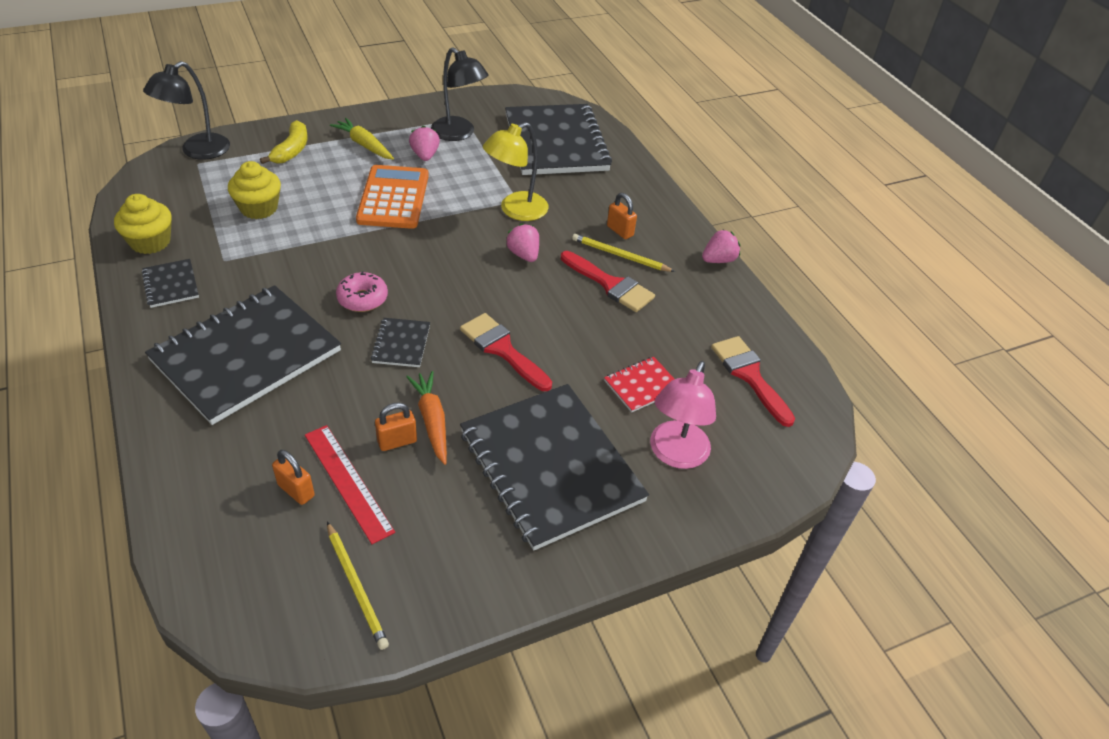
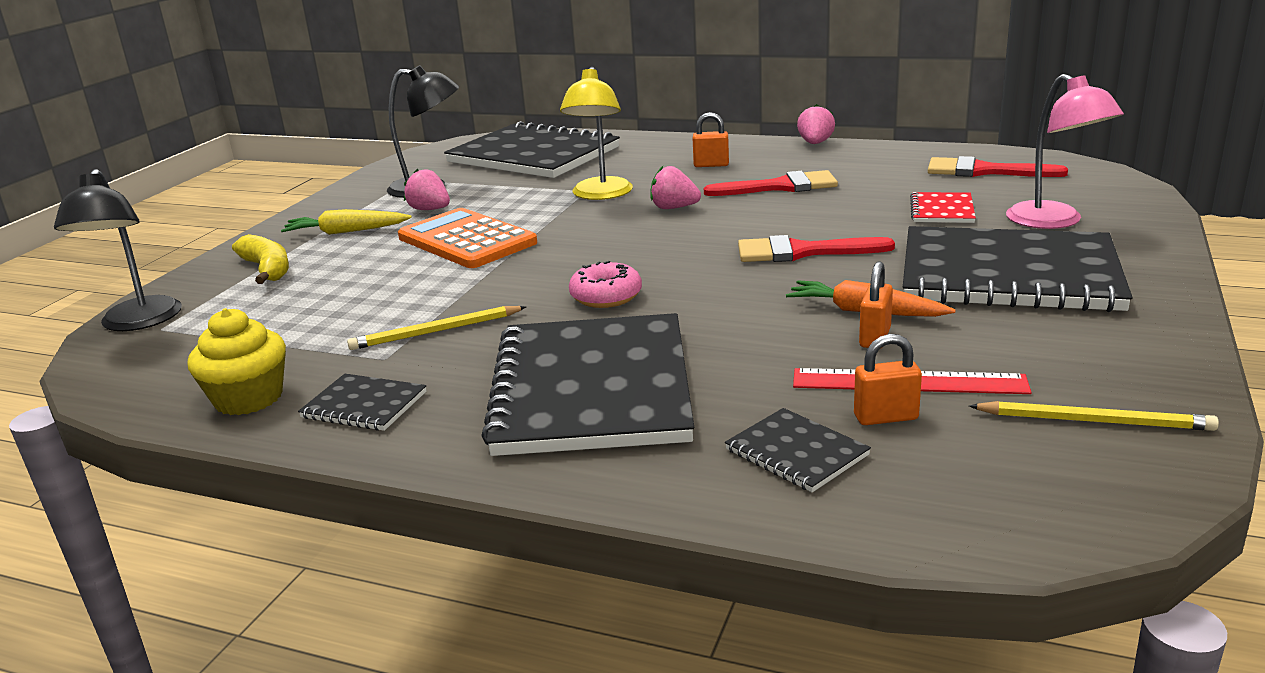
camera: 40 degrees left, 20 degrees down
yellow cupcake [228,161,281,219] -> none
black notebook [370,318,430,367] -> black notebook moved to [725,408,871,492]
yellow pencil [572,234,675,272] -> yellow pencil moved to [347,306,526,350]

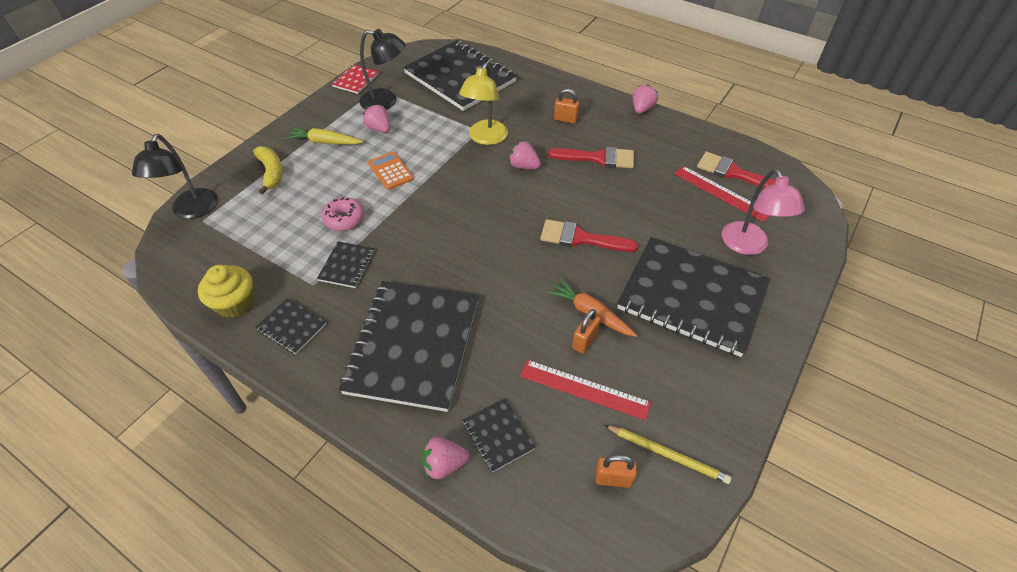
camera: 10 degrees right, 25 degrees up
yellow pencil [347,306,526,350] -> black notebook [317,242,374,288]
orange calculator [398,208,537,268] -> orange calculator [368,152,414,190], size x0.58
pink donut [569,261,642,308] -> pink donut moved to [322,197,364,231]
orange padlock [854,334,922,425] -> orange padlock moved to [595,455,637,488]
red notebook [910,192,976,223] -> red notebook moved to [332,64,379,94]
none -> pink strawberry [422,437,469,479]
none -> red ruler [674,166,770,222]

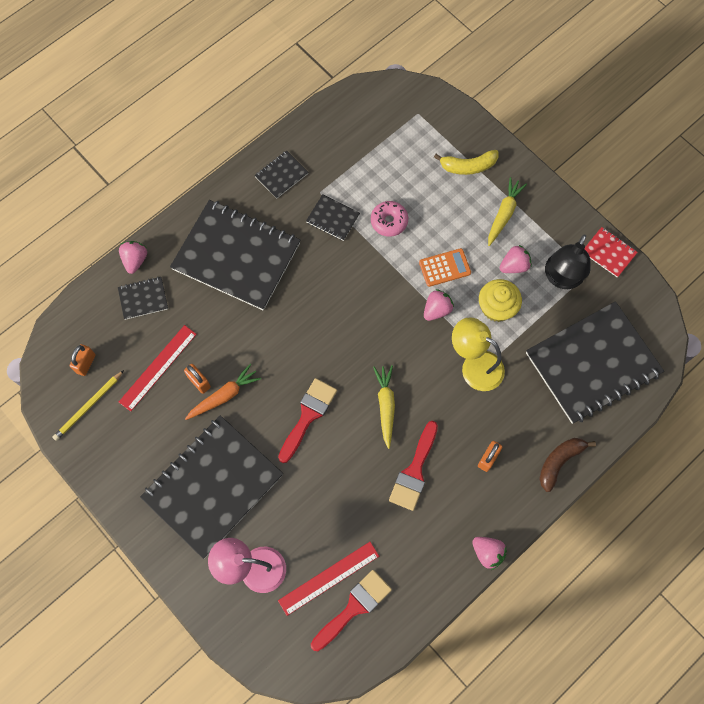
camera: 105 degrees right, 20 degrees up
black lamp [132,134,218,219] -> none
yellow cupcake [198,265,253,318] -> yellow cupcake moved to [479,279,522,322]
pink strawberry [509,140,541,169] -> pink strawberry moved to [424,289,454,321]
none -> yellow carrot [373,365,395,449]
none -> brown banana [539,438,596,492]

